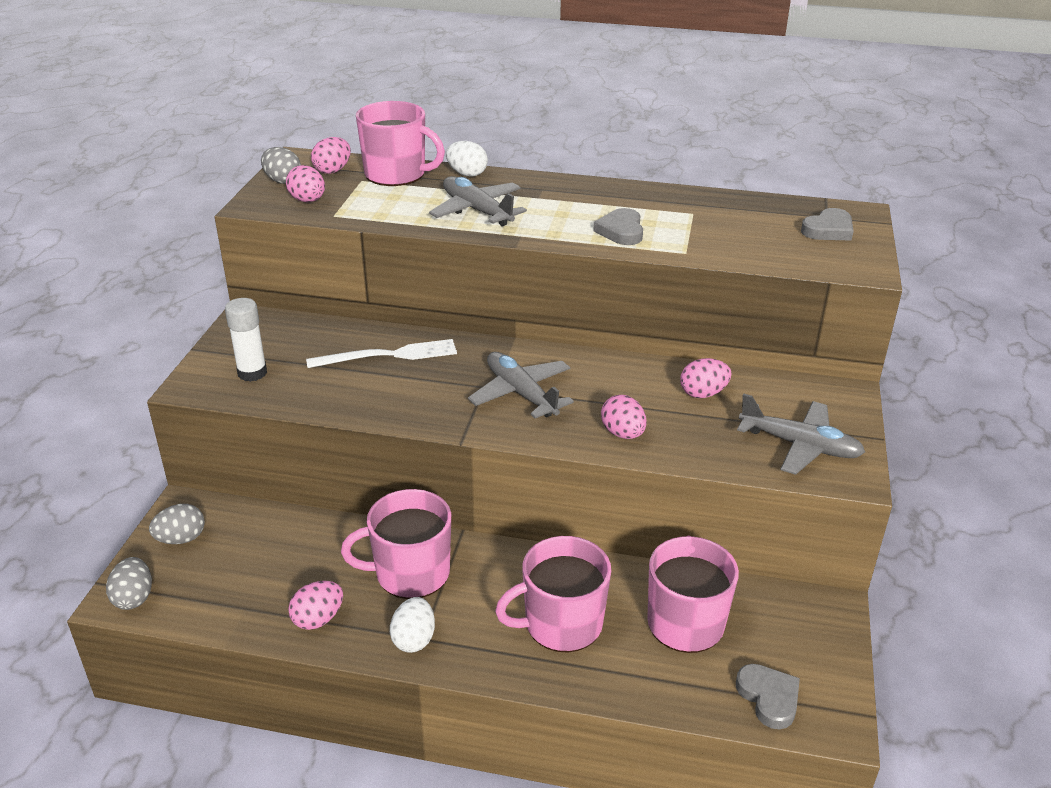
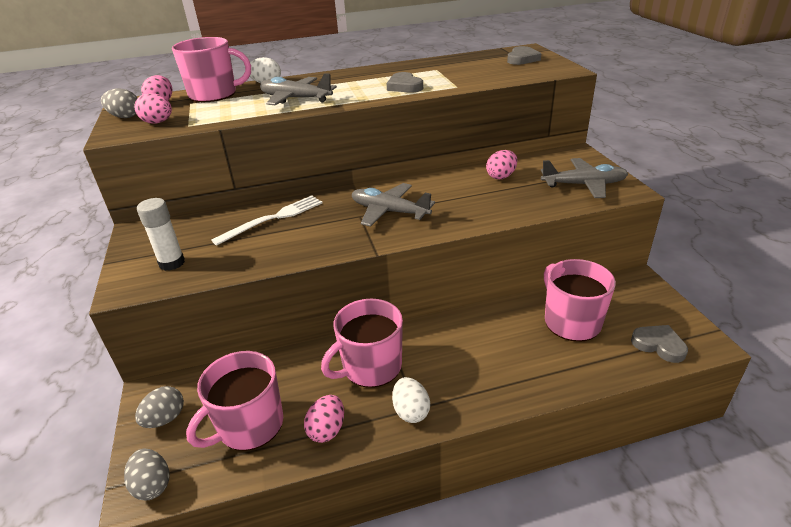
camera: 25 degrees left, 0 degrees up
pink mug [495,536,611,652] -> pink mug moved to [186,351,283,451]
pink egg [601,395,646,439] -> none

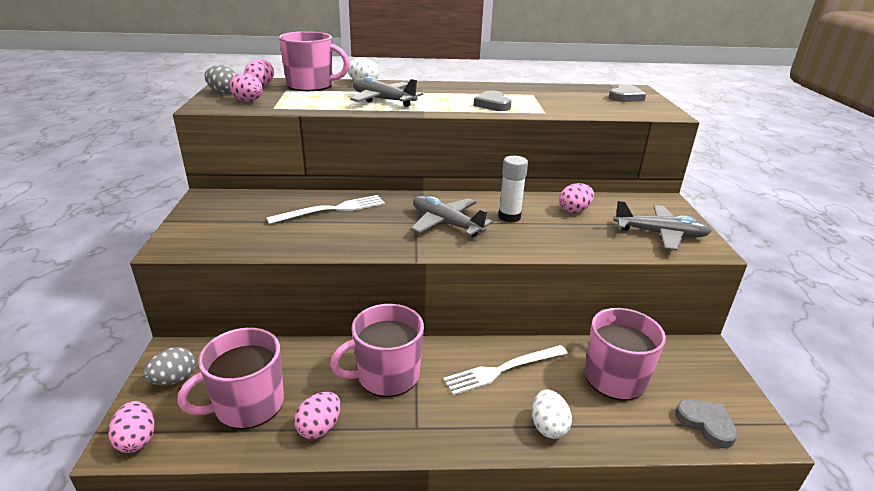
camera: 10 degrees right, 5 degrees down
grey egg [124,449,169,501] -> pink egg [108,401,155,453]
white glue stick [137,198,185,271] -> white glue stick moved to [498,156,528,222]
white egg [392,377,430,423] -> white egg moved to [532,389,572,439]
none -> white fork [443,345,568,395]

